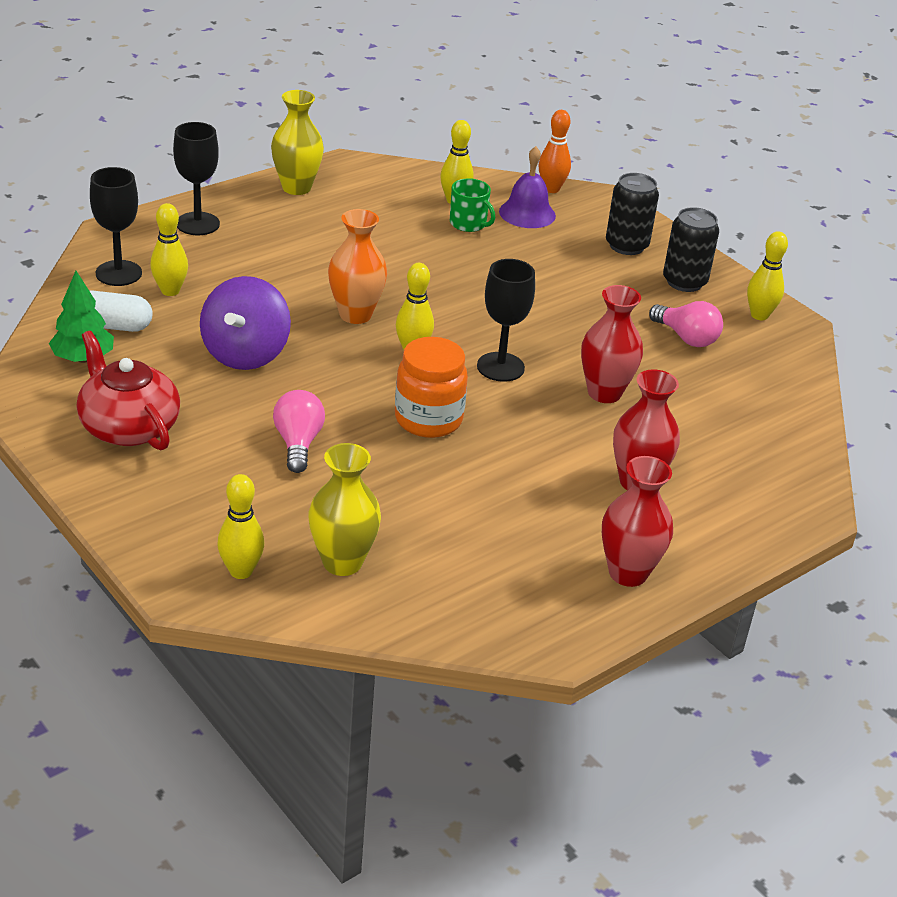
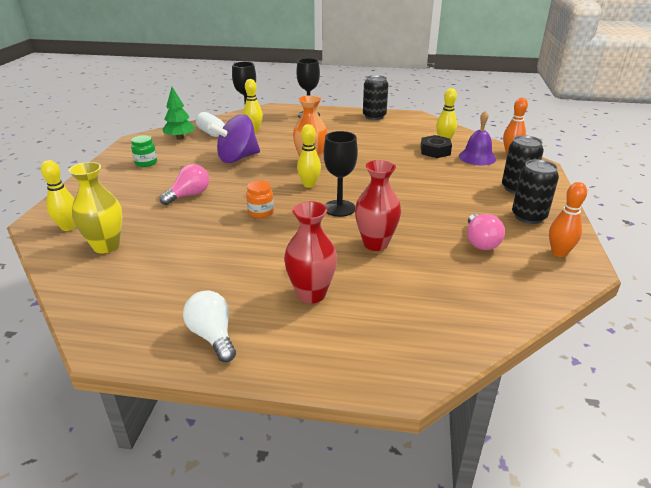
camera: 50 degrees right, 5 degrees down
red teapot [77,331,180,450] -> green jar [131,135,157,167]
yellow vase [271,90,324,195] -> black can [363,75,389,120]
orange jar [395,337,468,438] -> orange jar [246,180,274,218], size x0.59
green mug [450,178,495,232] -> black nut [421,135,452,158]
red vase [602,456,673,587] -> white light bulb [183,290,236,362]
yellow bowling pin [747,231,788,320] -> orange bowling pin [549,182,587,257]

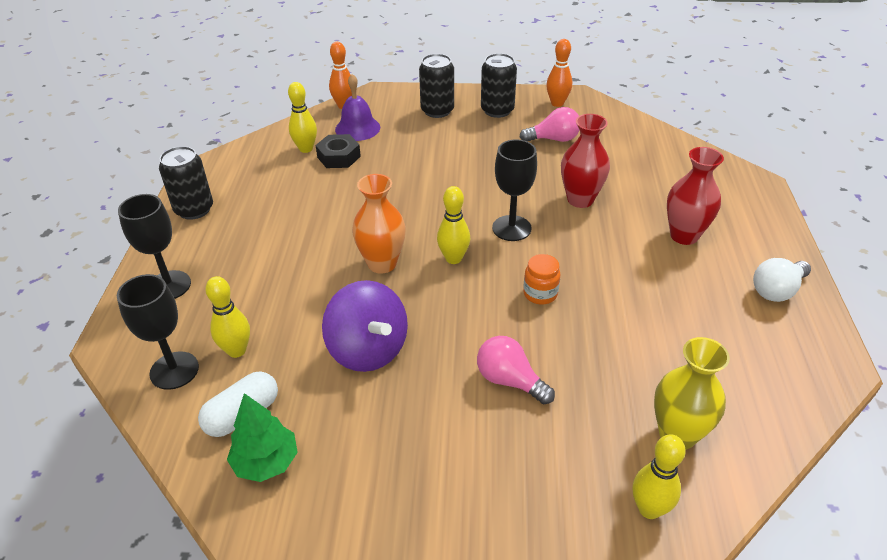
camera: 95 degrees left, 10 degrees up
green jar [131,135,157,167] -> none

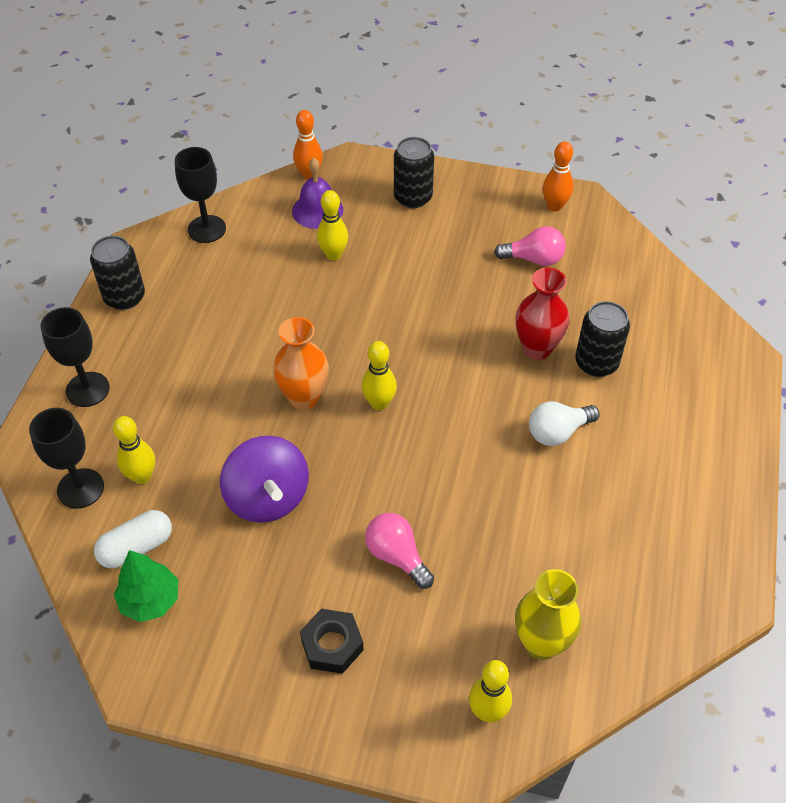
camera: 10 degrees right, 10 degrees up
yellow bowling pin [288,82,317,153] -> yellow bowling pin moved to [317,190,348,260]
black nut [315,134,361,168] -> black nut moved to [300,609,364,674]
black can [481,53,517,118] -> black can moved to [575,301,630,377]
black goblet [492,139,537,241] -> black goblet moved to [175,147,226,243]
orange jar [523,254,561,305] -> none
red vase [667,147,724,245] -> none
white light bulb [753,258,811,302] -> white light bulb moved to [529,401,599,446]

